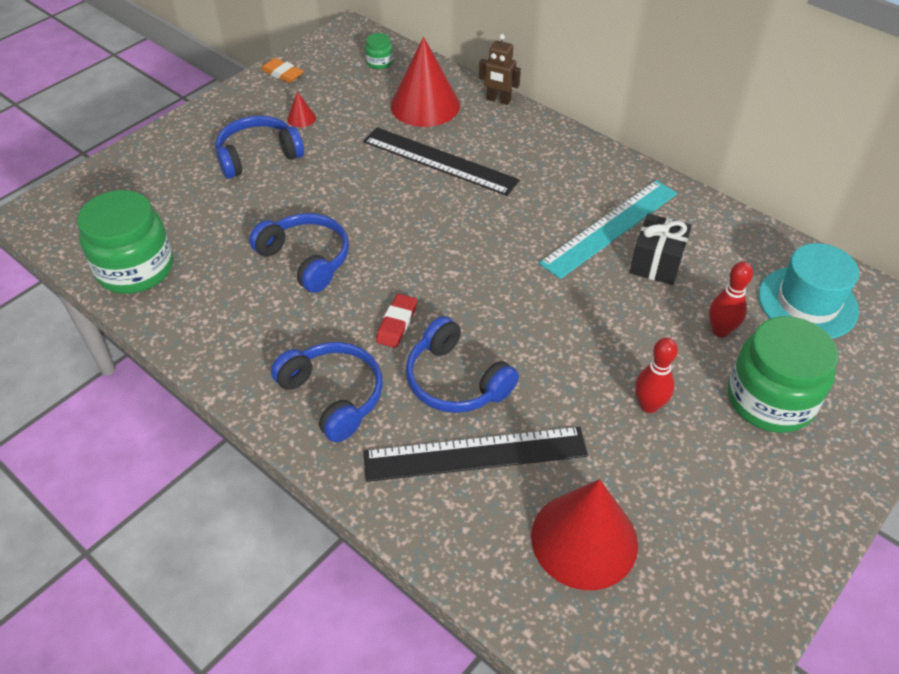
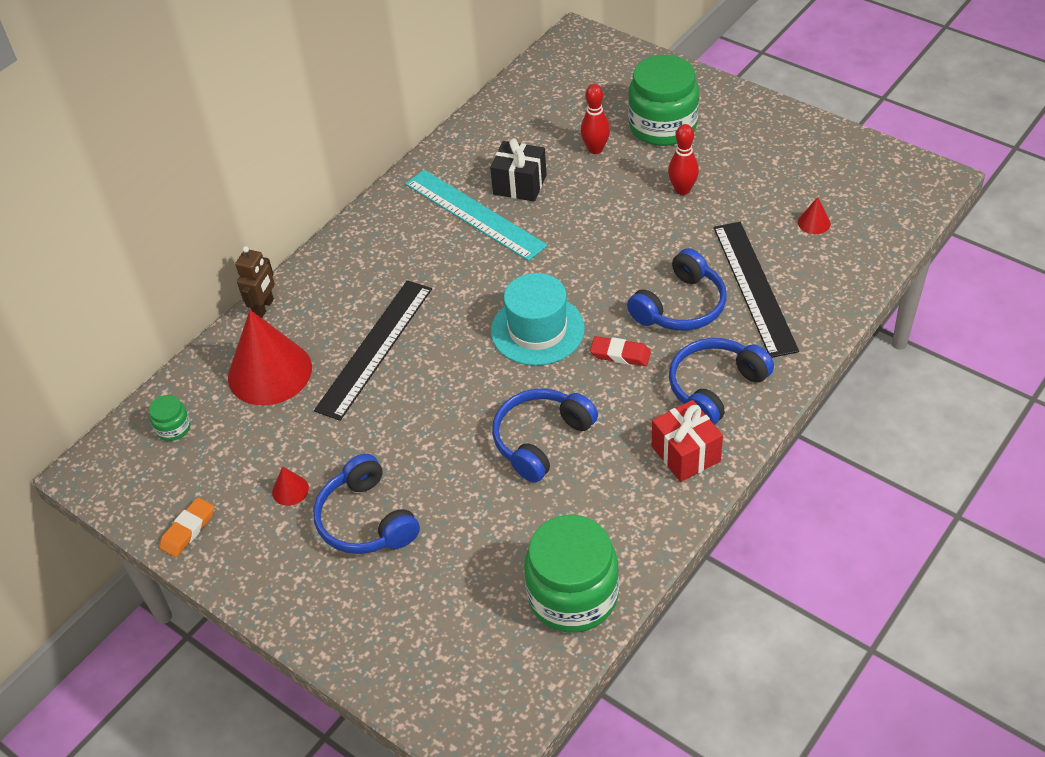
camera: 90 degrees left, 0 degrees up
red cone [531,479,638,590] -> red cone [798,197,831,234], size x0.41
turquoise hat [759,243,859,339] -> turquoise hat moved to [491,273,585,366]
none -> red gift [652,400,723,482]

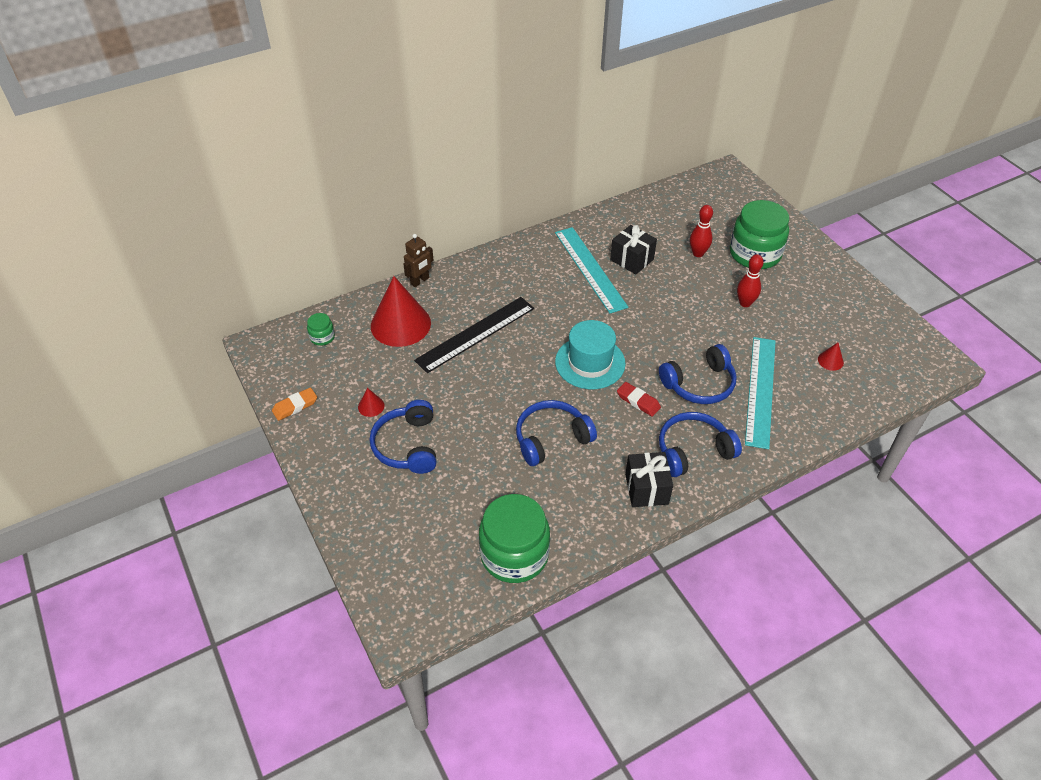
camera: 20 degrees right, 0 degrees up
red gift [652,400,723,482] -> black gift [625,452,673,507]
black ruler [714,222,799,358] -> turquoise ruler [745,337,776,449]

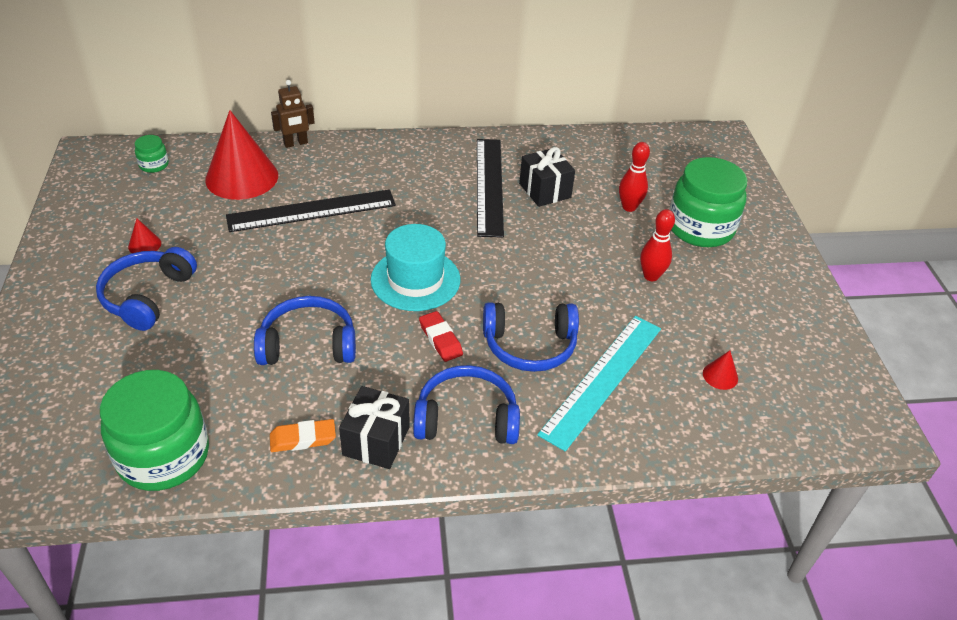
camera: 20 degrees right, 5 degrees down
orange eraser [272,387,317,421] -> orange eraser moved to [270,419,336,452]
turquoise ruler [555,227,628,314] -> black ruler [477,139,504,238]

